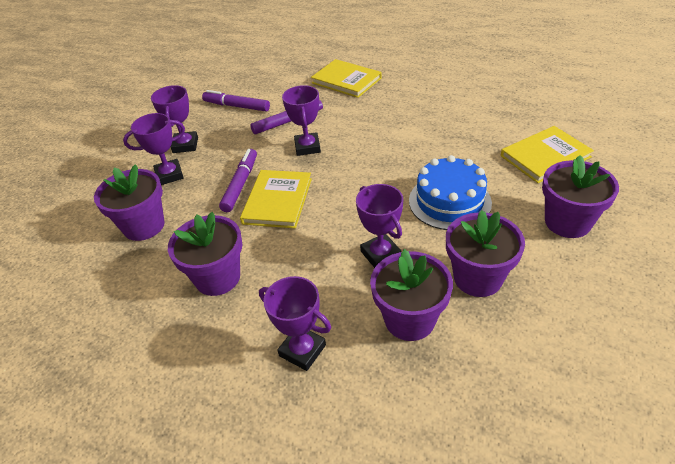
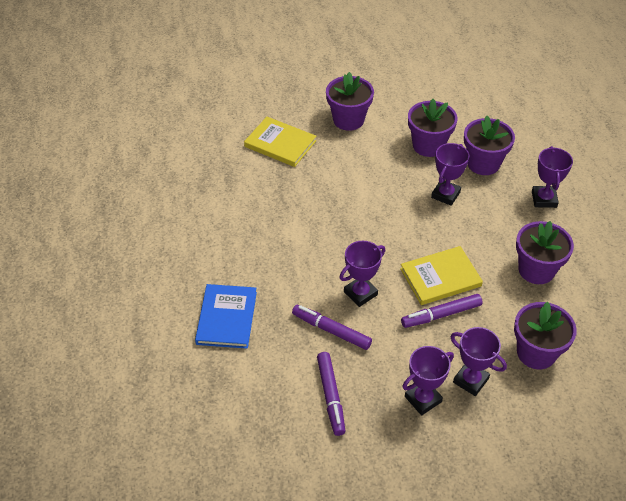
camera: 125 degrees left, 5 degrees up
yellow book [311,59,382,98] -> blue book [195,284,257,349]
blue cake [409,155,492,230] -> none

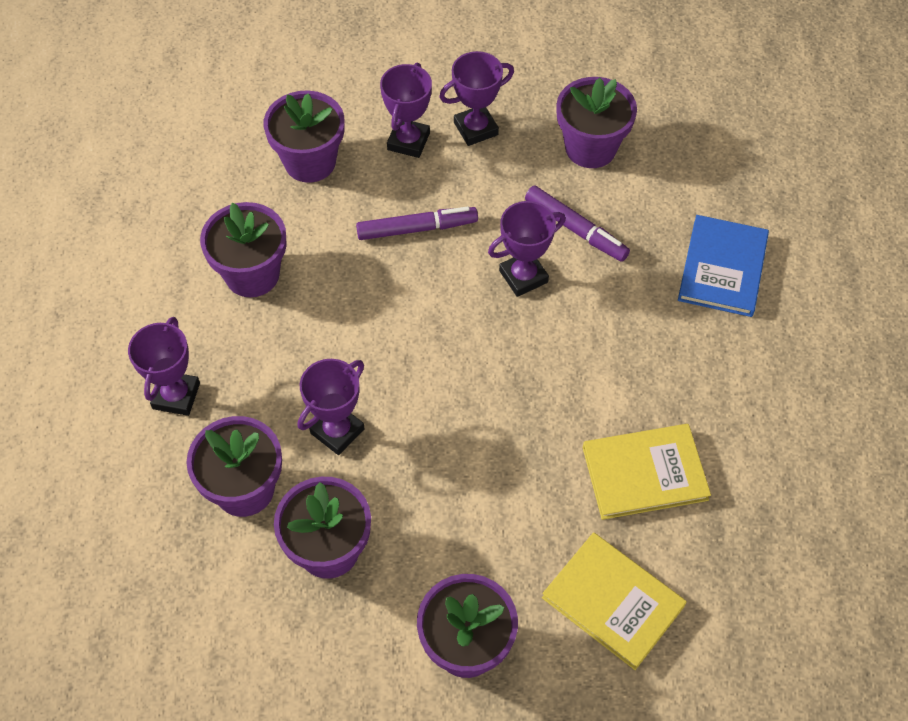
camera: 170 degrees left, 10 degrees up
purple marker [317,352,345,436] -> purple flower pot [556,77,637,168]
yellow book [400,246,483,305] -> yellow book moved to [583,424,711,520]
purple trophy [450,327,507,396] -> purple trophy turned 60 degrees clockwise [380,63,432,158]

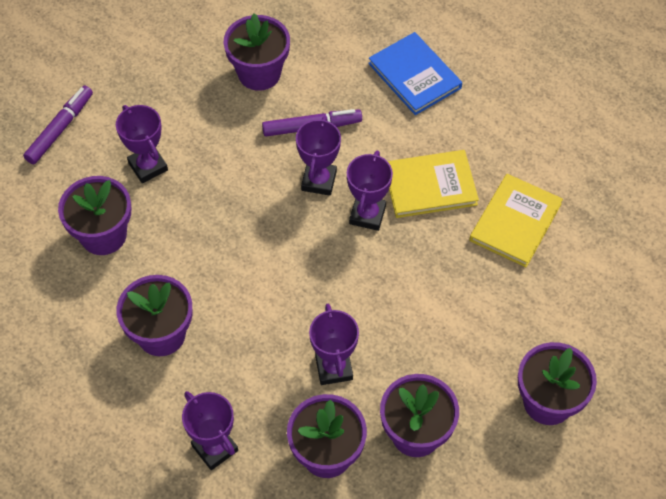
camera: 50 degrees left, 0 degrees up
purple marker [356,206,478,240] -> purple marker moved to [23,85,93,164]
purple trophy [439,51,514,146] -> purple trophy moved to [347,151,393,231]
yellow book [542,532,687,670] -> yellow book moved to [388,150,479,218]

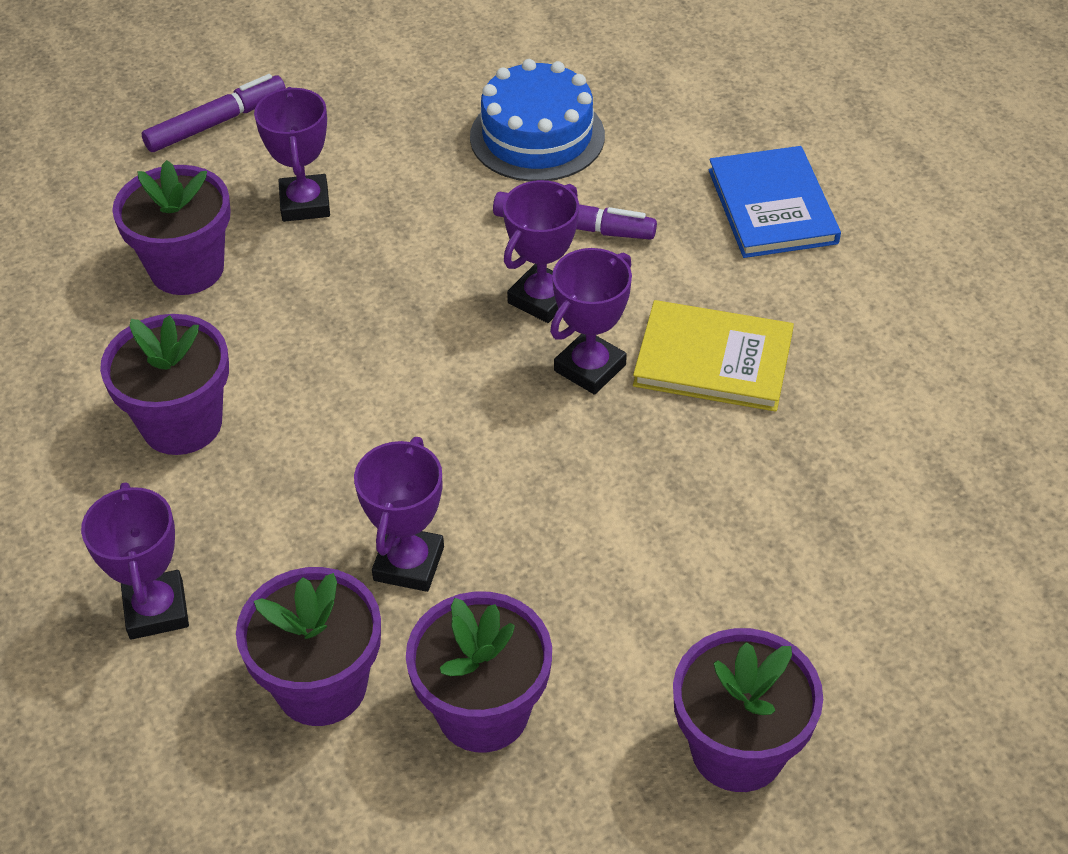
camera: 25 degrees right, 10 degrees down
purple flower pot [224,13,290,91] -> blue cake [470,59,605,182]
yellow book [469,174,563,267] -> none

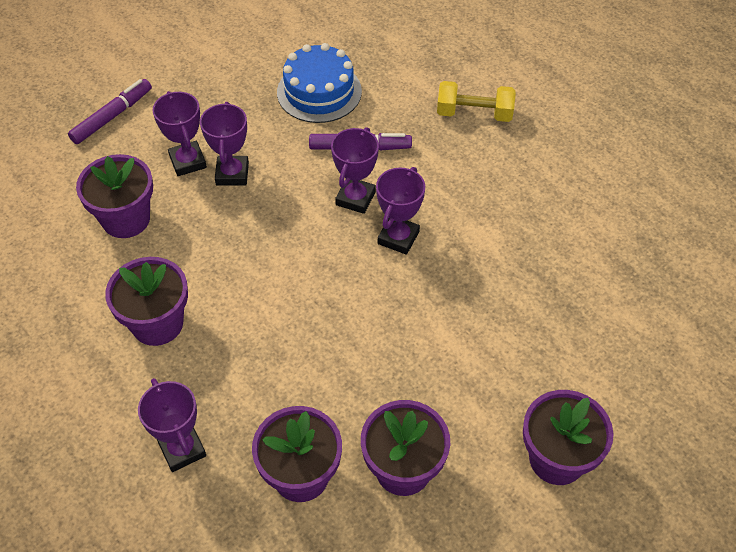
camera: 15 degrees left, 5 degrees up
purple trophy [354,437,444,592] -> purple trophy moved to [200,102,249,185]
yellow book [633,300,794,412] -> none
blue book [709,146,841,258] -> yellow dumbbell [437,81,516,122]

